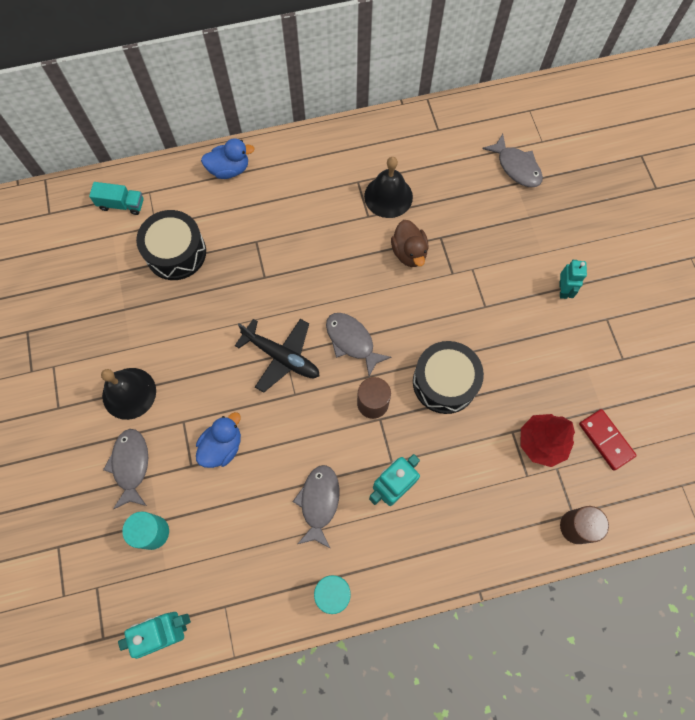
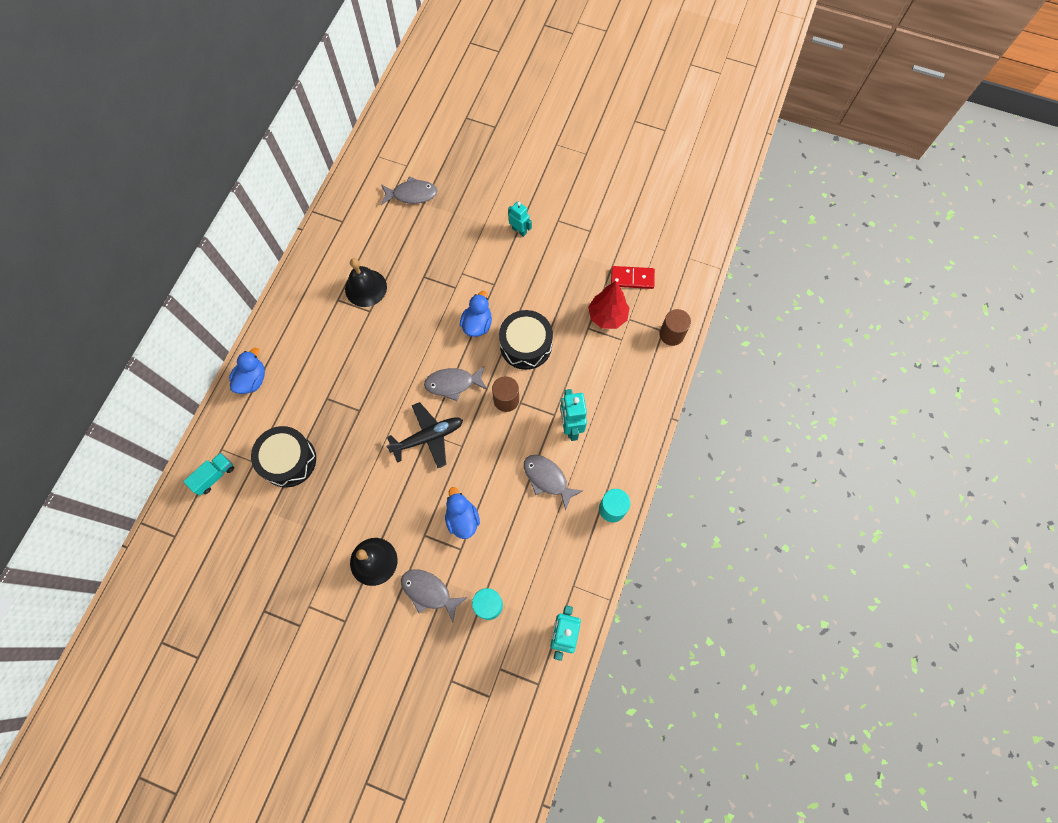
camera: 55 degrees left, 0 degrees up
brown duck [391,220,429,267] -> none
none -> blue duck [460,291,492,337]

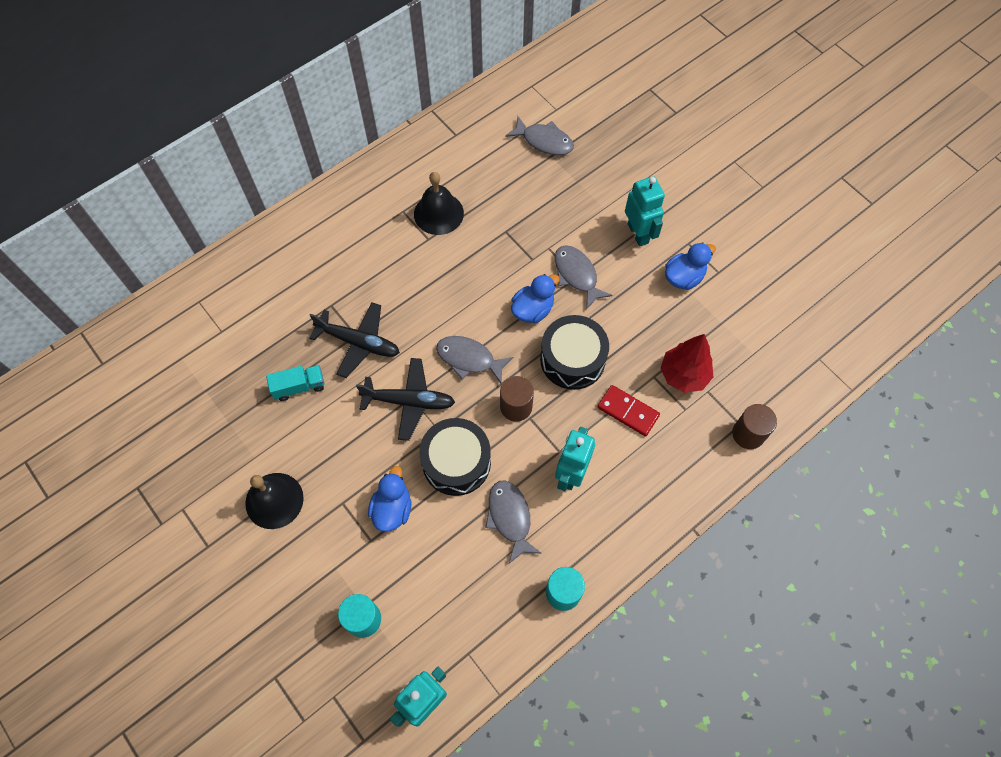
camera: 30 degrees right, 5 degrees down
turquoise truck [183,453,234,496] -> turquoise truck moved to [266,365,324,401]
blue duck [229,348,265,394] -> blue duck moved to [665,242,716,290]
black drum [251,426,316,487] -> black drum moved to [419,418,491,496]
grey fish [401,569,468,622] -> grey fish moved to [555,245,613,310]
turquoise robot [508,201,532,237] -> turquoise robot [625,176,665,247], size x1.54
red domino [611,266,655,289] -> red domino moved to [597,385,660,436]
none -> black plane [309,302,400,378]

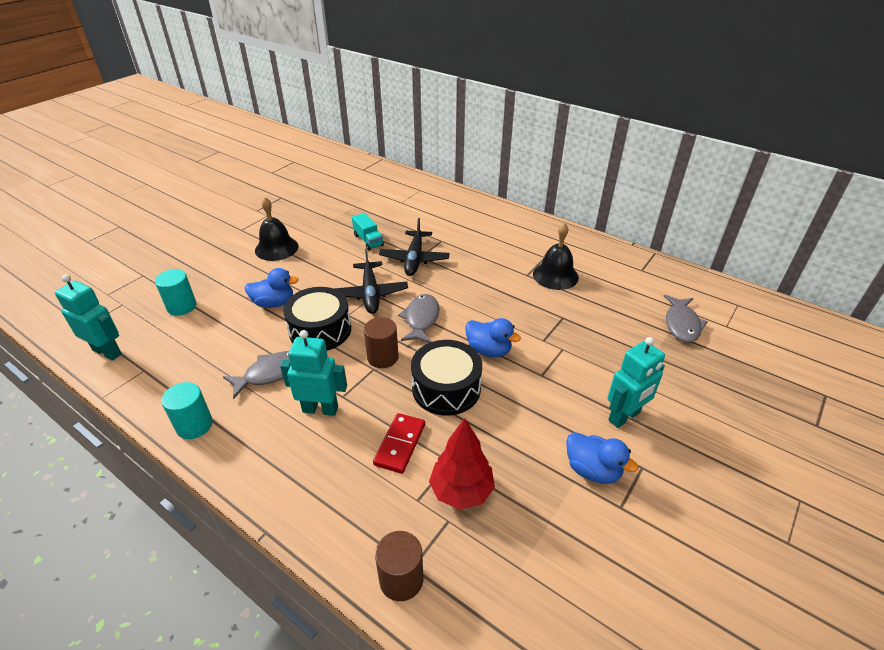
camera: 75 degrees right, 25 degrees down
grey fish [555,245,613,310] -> none

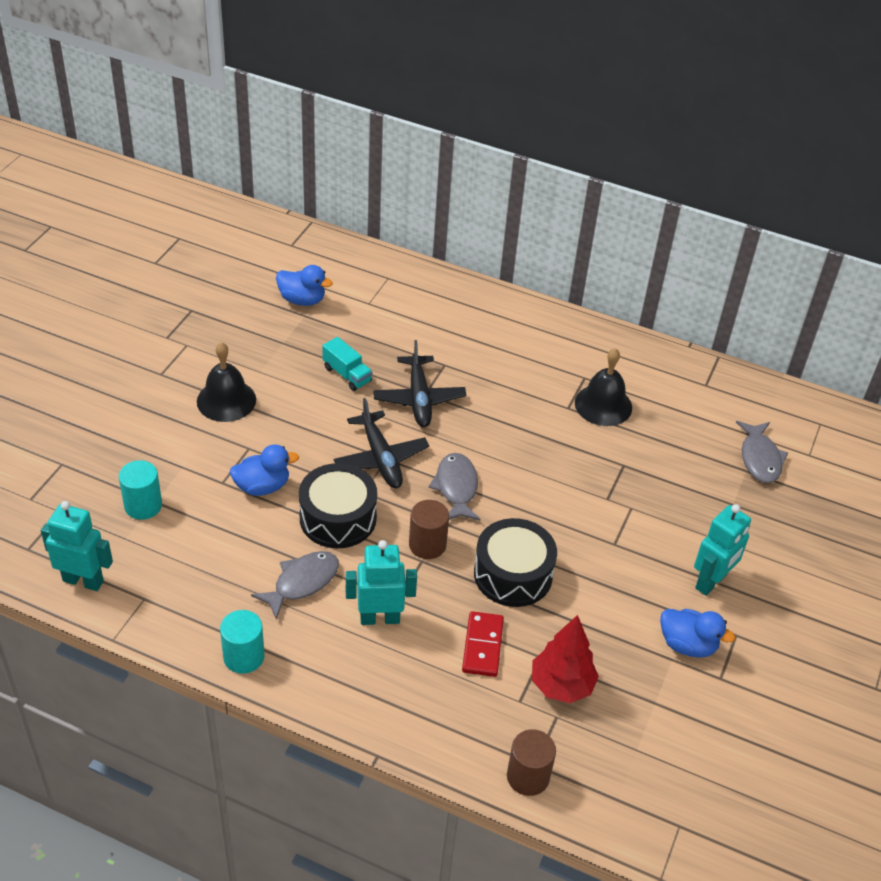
camera: 15 degrees left, 5 degrees up
blue duck [465,318,521,357] -> blue duck moved to [276,265,333,306]

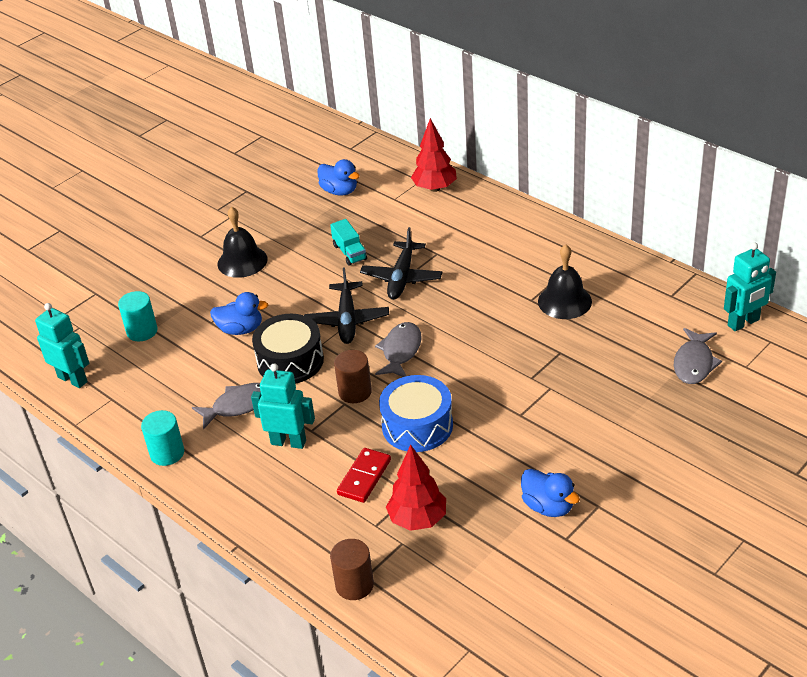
camera: 25 degrees right, 5 degrees down
black drum [474,518,557,607] -> blue drum [379,375,453,452]
turquoise robot [694,504,751,596] -> turquoise robot moved to [724,242,776,331]
none -> red tree [411,118,457,192]

